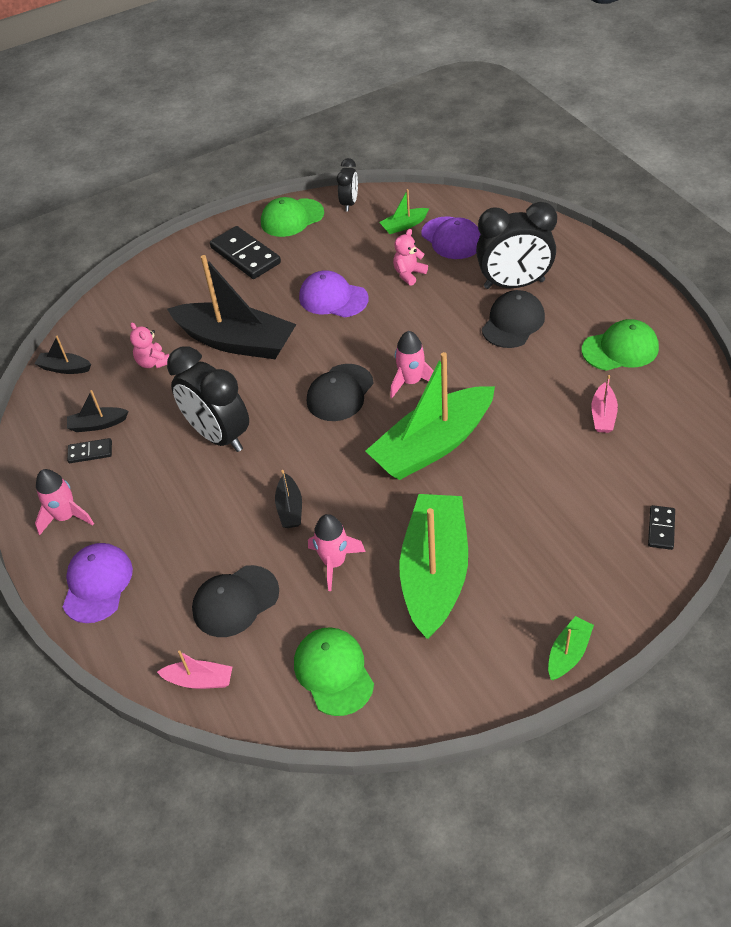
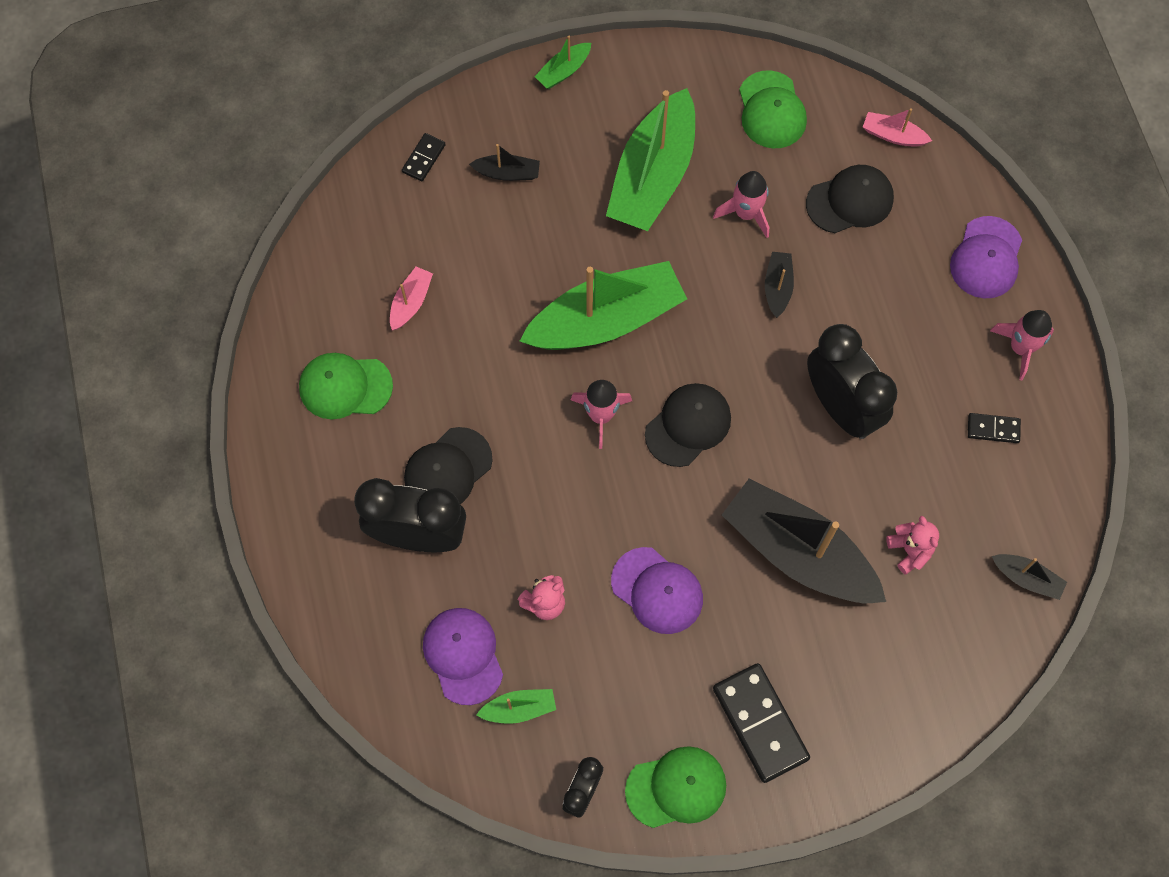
camera: 170 degrees left, 20 degrees up
black boat [67,390,129,432] -> black boat moved to [469,144,540,181]

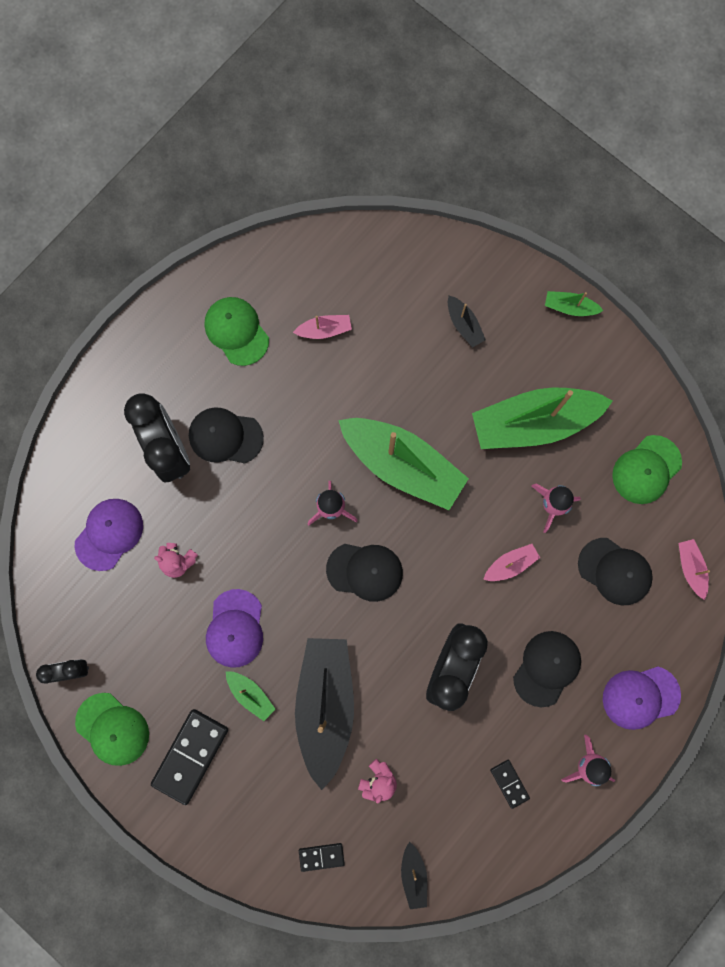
camera: 55 degrees right, 10 degrees up
black domino [402,133,446,181] -> black domino moved to [299,843,345,872]
green boat [476,689,556,724] -> green boat moved to [226,671,275,721]
black boat [765,252,794,318] -> pink boat [483,544,540,581]
none -> black cap [513,631,581,707]

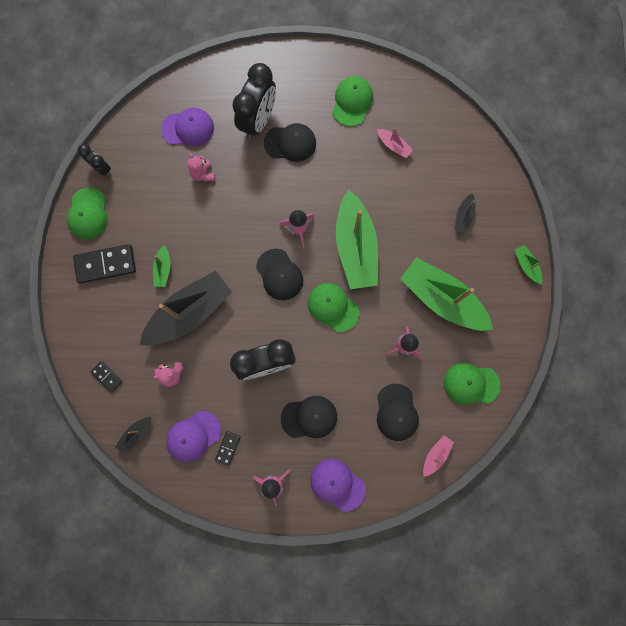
camera: 50 degrees right, 0 degrees up
black cap [189,407,264,464] -> black cap turned 120 degrees clockwise [264,123,316,162]
purple cap [206,589,263,668] -> purple cap moved to [166,411,221,462]
pink boat [483,544,540,581] -> none
none -> green cap [308,283,359,332]

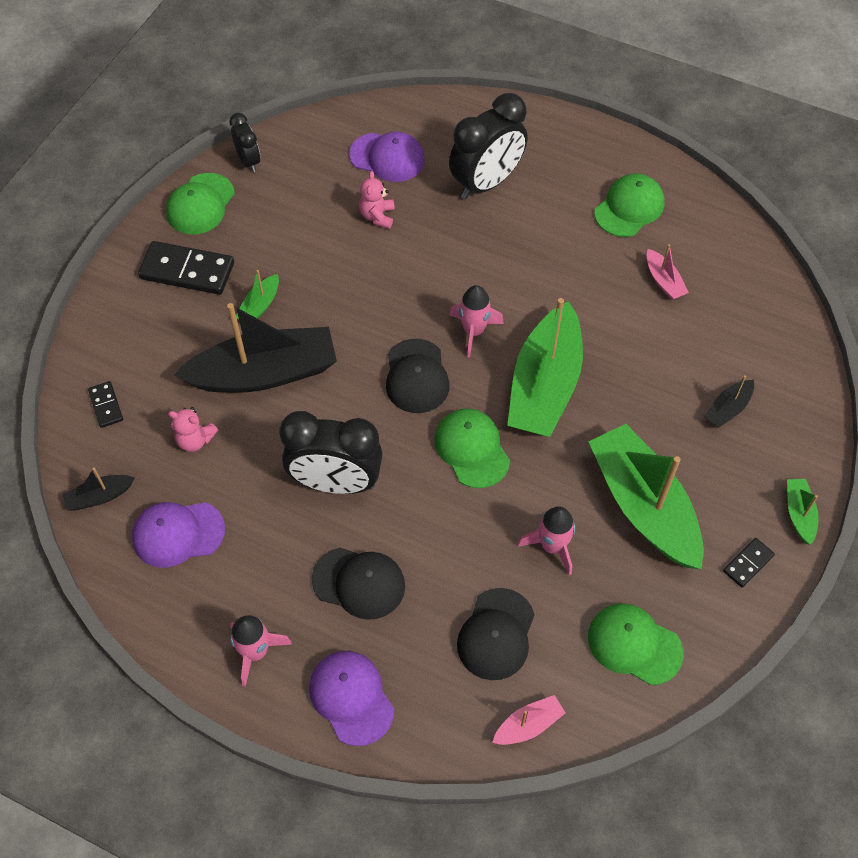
camera: 25 degrees right, 20 degrees down
black domino [215,431,241,466] -> black domino moved to [723,538,775,587]
black cap [264,123,316,162] -> none

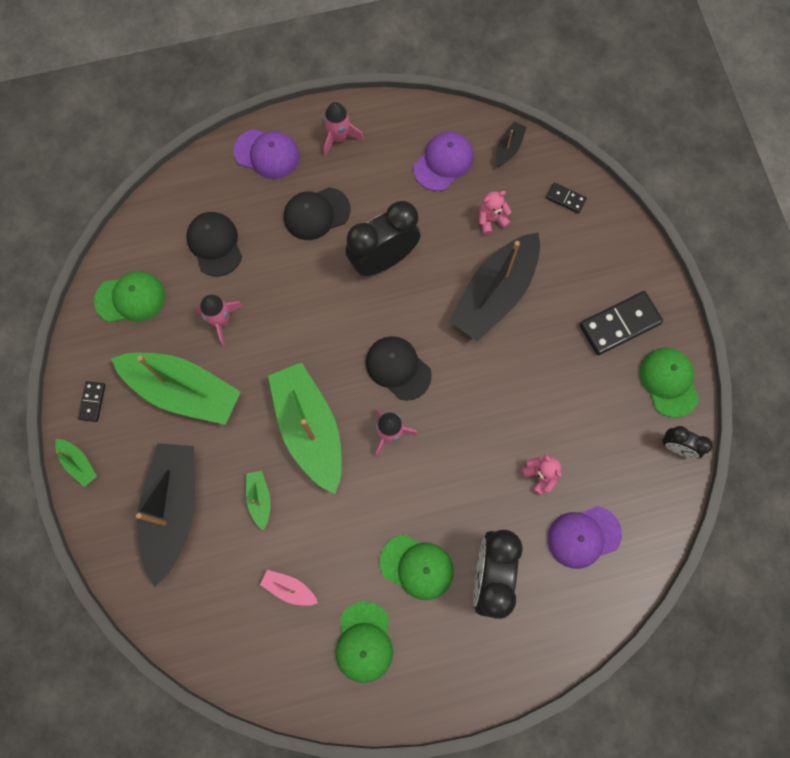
camera: 140 degrees right, 15 degrees up
green boat [236,270,279,319] -> green boat moved to [246,471,271,530]
green cap [435,408,510,488] -> green cap moved to [380,535,454,600]
pink boat [492,695,566,745] -> none
black boat [704,375,754,428] -> black boat [136,443,195,587], size x2.34

